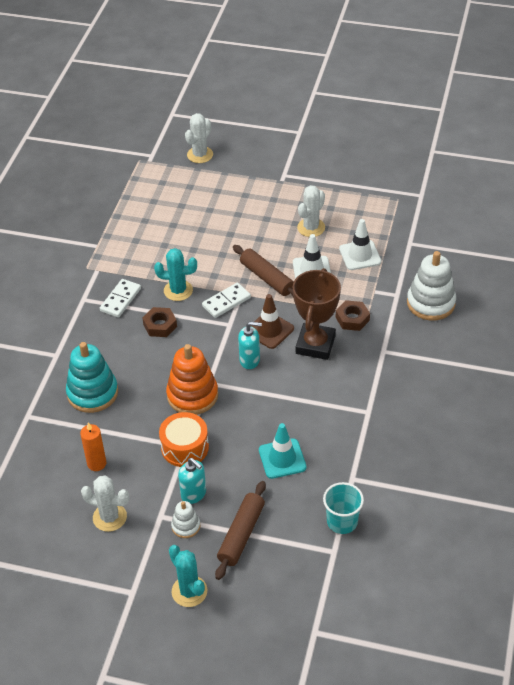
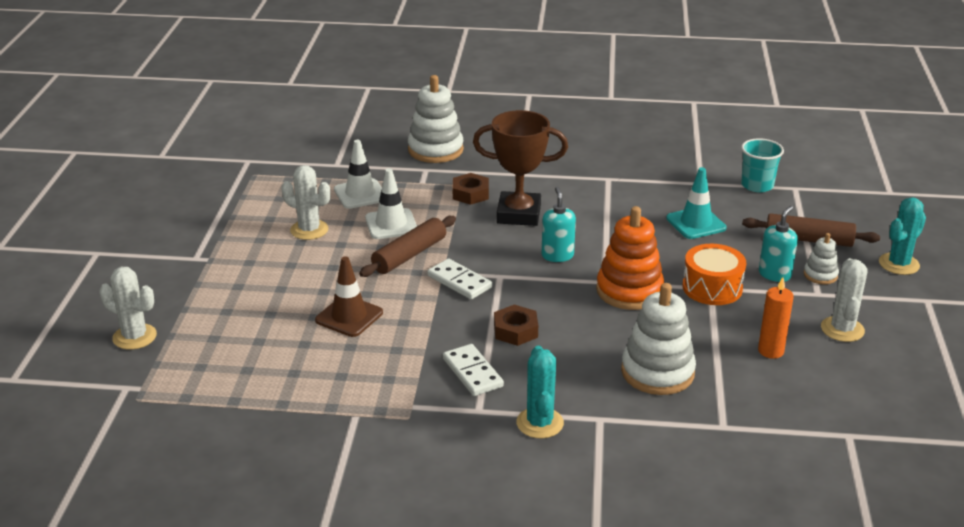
camera: 100 degrees left, 15 degrees down
turquoise stacking toy [66,342,118,413] -> white stacking toy [621,283,696,395]
white domino [100,279,141,318] -> white domino turned 45 degrees clockwise [443,344,504,396]
turquoise cactus [154,248,197,301] -> turquoise cactus moved to [516,346,564,438]
brown traffic cone [250,294,294,349] -> brown traffic cone moved to [315,256,383,337]

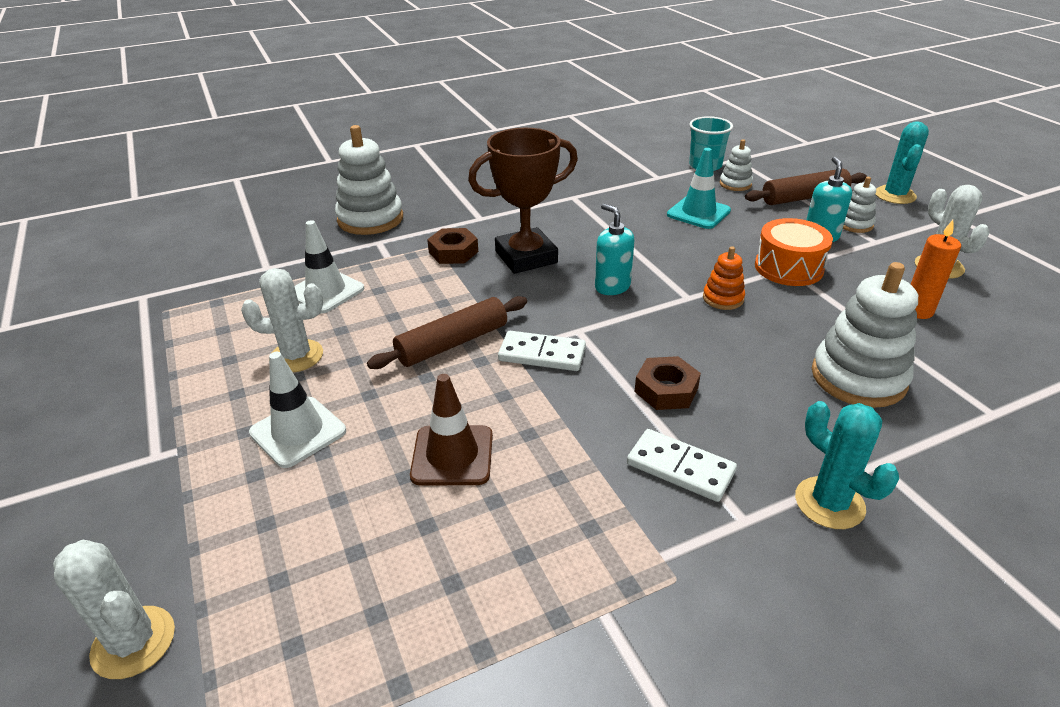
camera: 30 degrees left, 5 degrees up
white cactus [99,267,157,350] -> white cactus turned 45 degrees clockwise [53,540,175,679]
brown rolling pin [359,216,456,277] -> brown rolling pin turned 45 degrees clockwise [367,296,527,369]
white traffic cone [365,168,417,239] -> white traffic cone moved to [249,352,346,468]
orange stacking toy [596,206,664,310] -> orange stacking toy [703,246,745,310], size x0.51
none -> white stacking toy [720,139,753,191]

